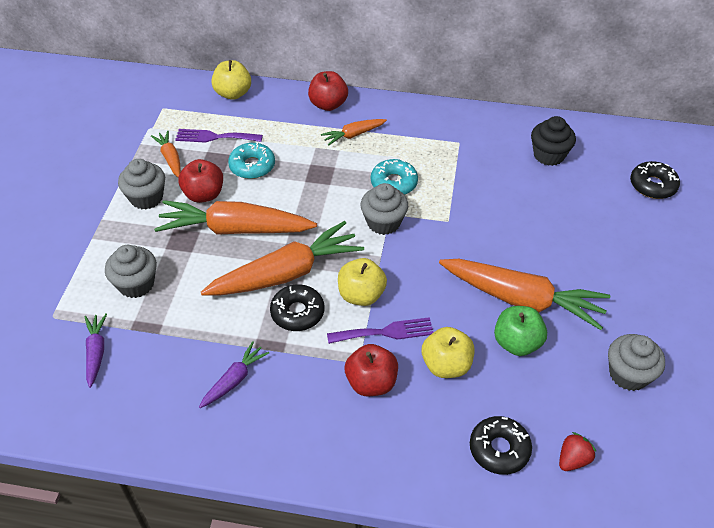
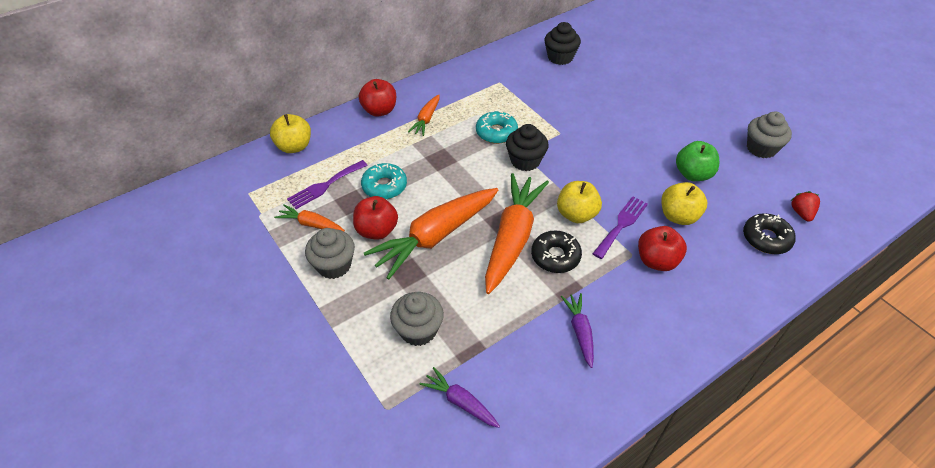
camera: 45 degrees left, 0 degrees up
grey cupcake [361,183,408,235] -> black cupcake [506,124,549,171]
orange carrot [439,259,610,330] -> none
black donut [630,161,680,199] -> none

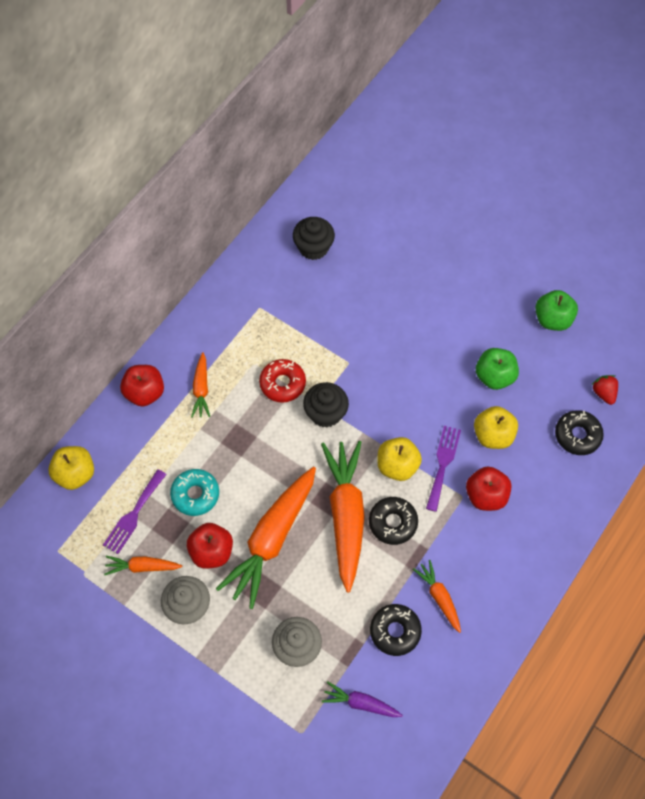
camera: 20 degrees left, 15 degrees up
turquoise donut [476,111,518,144] -> red donut [259,359,306,403]
purple carrot [561,293,594,368] -> orange carrot [413,560,461,633]
grey cupcake [747,112,792,158] -> green apple [535,290,578,331]
none -> black donut [370,604,422,656]

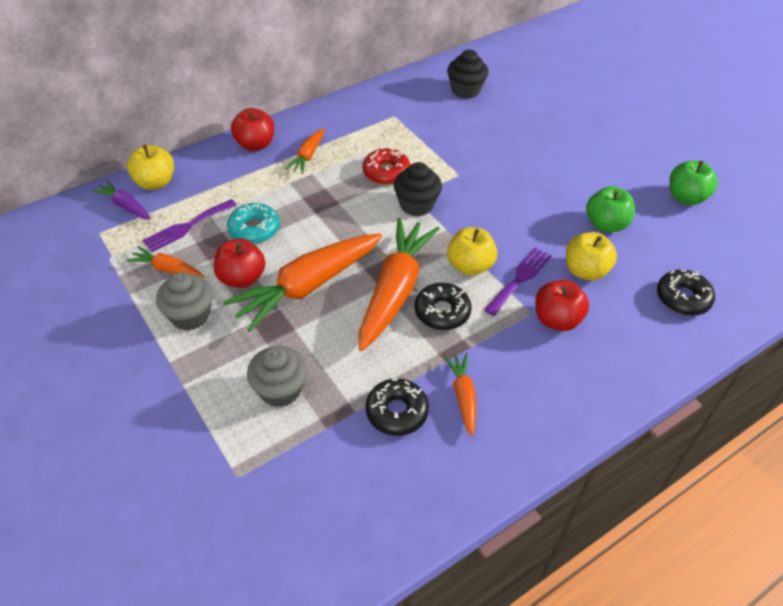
camera: 20 degrees right, 15 degrees down
purple carrot [322,681,403,717] -> purple carrot moved to [92,180,151,220]
red strawberry [592,375,618,405] -> none

